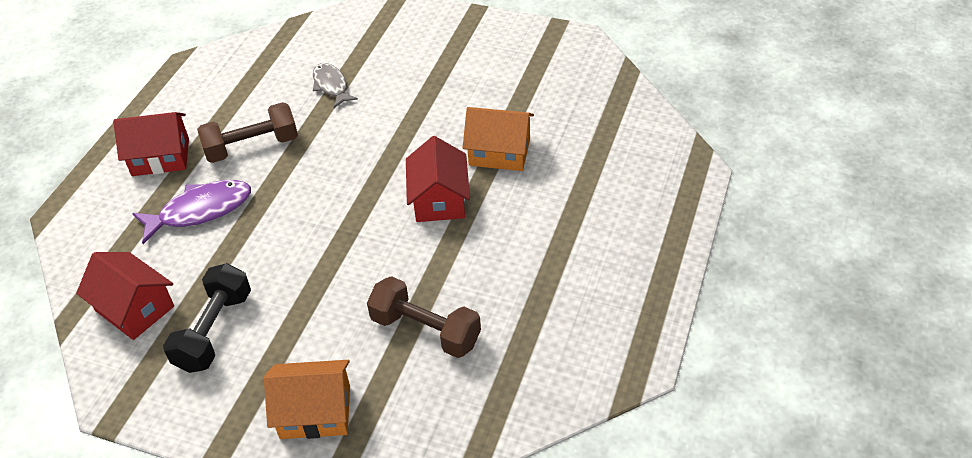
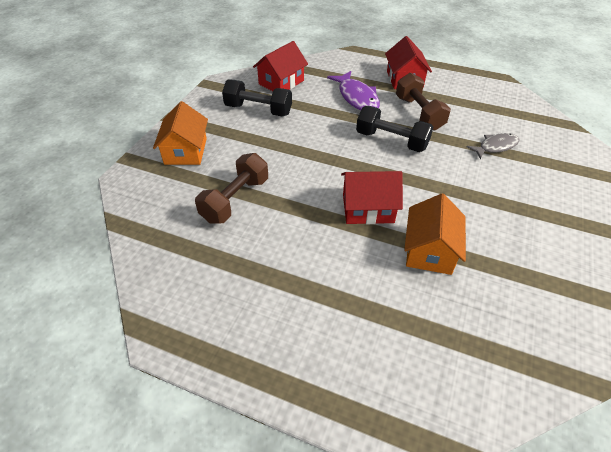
camera: 90 degrees right, 0 degrees up
none -> black dumbbell [356,106,433,152]

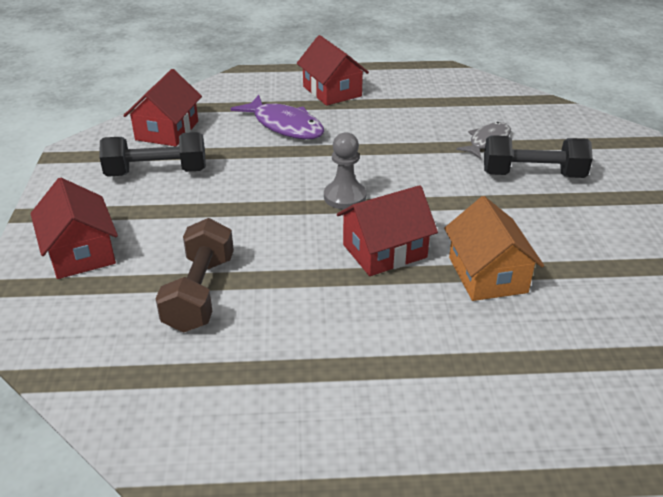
camera: 25 degrees left, 10 degrees down
orange house [153,101,208,165] -> red house [30,178,118,279]
black dumbbell [356,106,433,152] -> black dumbbell moved to [484,135,593,178]
brown dumbbell [396,73,451,130] -> none
none -> grey pawn [324,132,366,210]

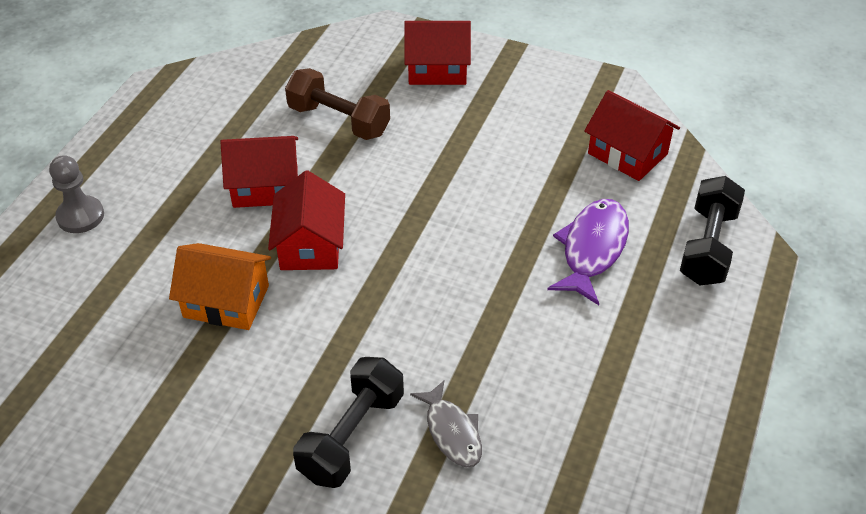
camera: 115 degrees right, 10 degrees up
black dumbbell [99,132,206,177] -> black dumbbell moved to [680,176,745,285]
purple fish [231,95,324,139] -> purple fish turned 135 degrees clockwise [547,199,629,305]
red house [297,35,369,106] -> red house moved to [220,136,298,208]
grey pawn [324,132,366,210] -> grey pawn moved to [49,155,104,233]

